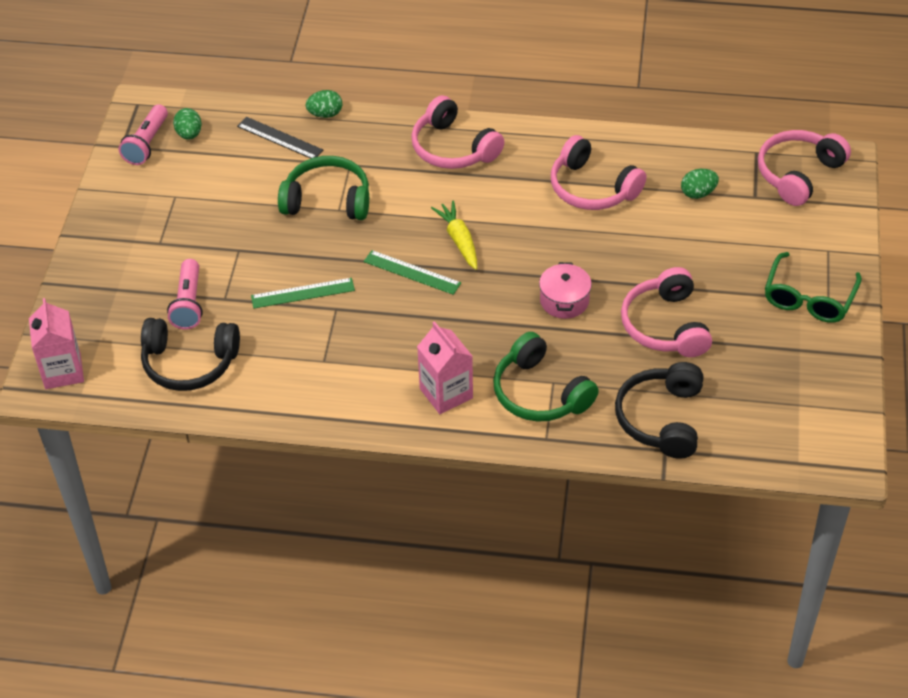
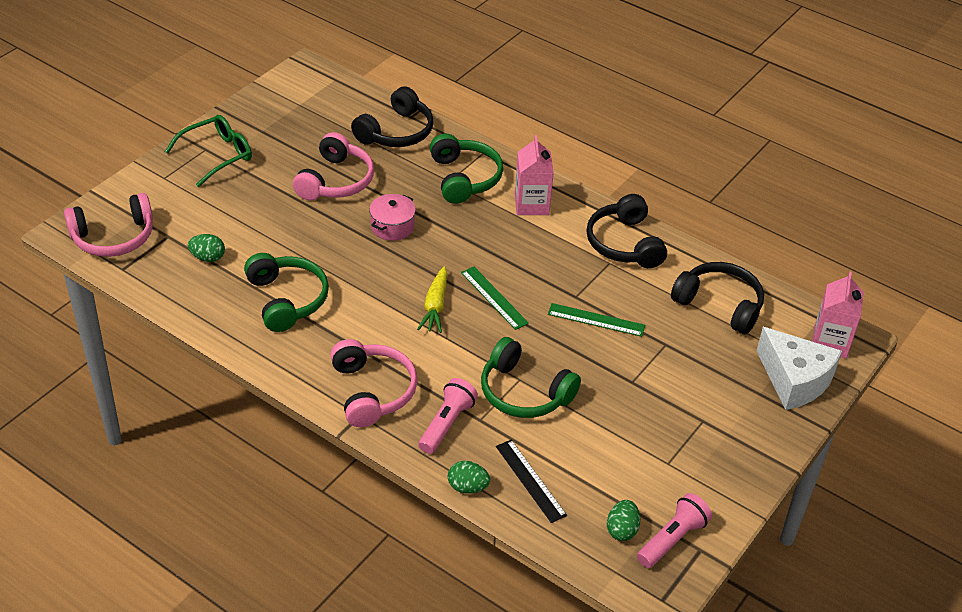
camera: 155 degrees left, 5 degrees down
pink flashlight [167,259,203,329] -> pink flashlight moved to [418,378,478,454]
pink headphones [551,135,646,210] -> green headphones [244,253,329,332]
none -> black headphones [586,194,667,268]
none -> white cheese [757,327,842,410]

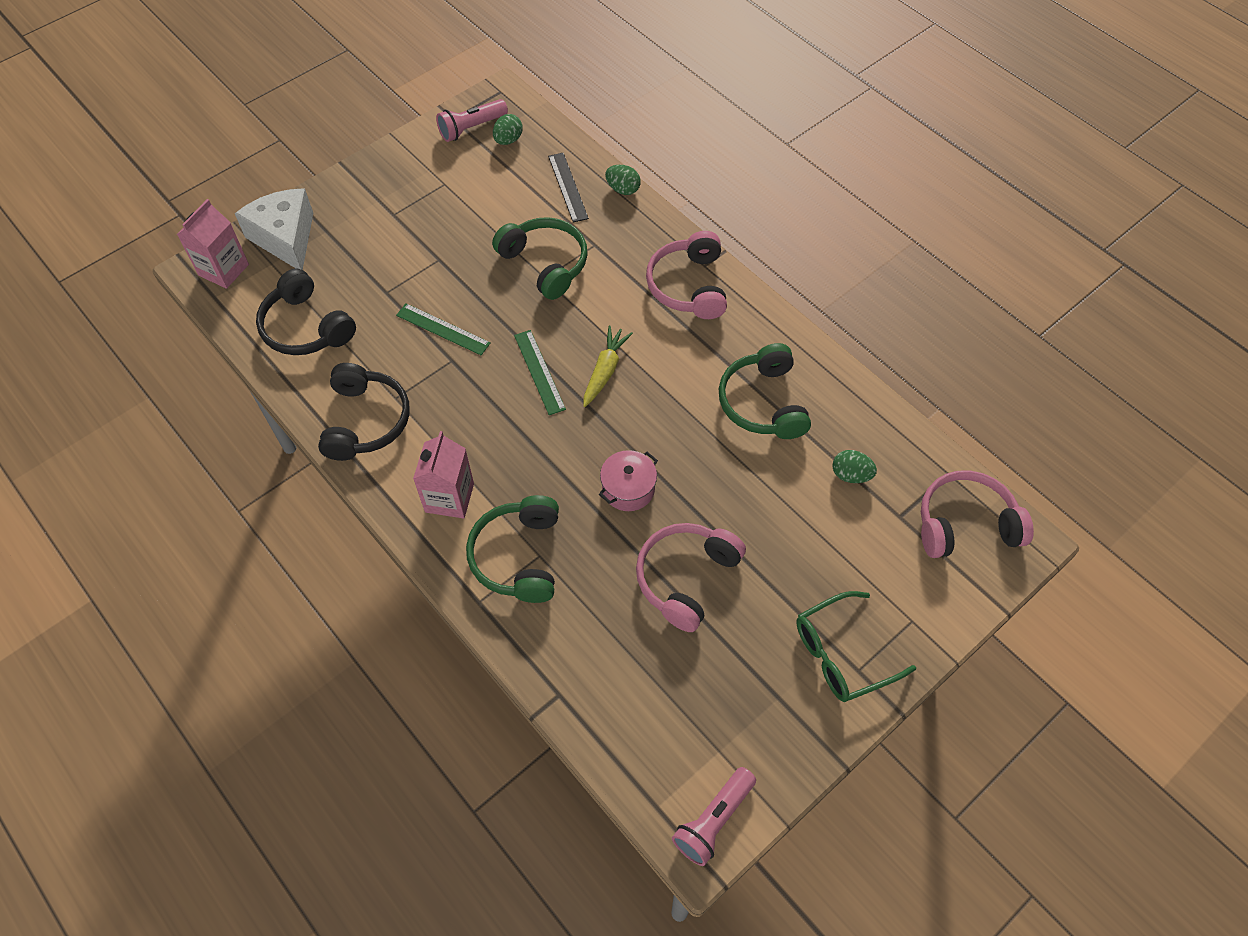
camera: 165 degrees left, 15 degrees up
black headphones [351,86,433,147] -> none
pink flashlight [418,378,478,454] -> pink flashlight moved to [672,767,756,866]

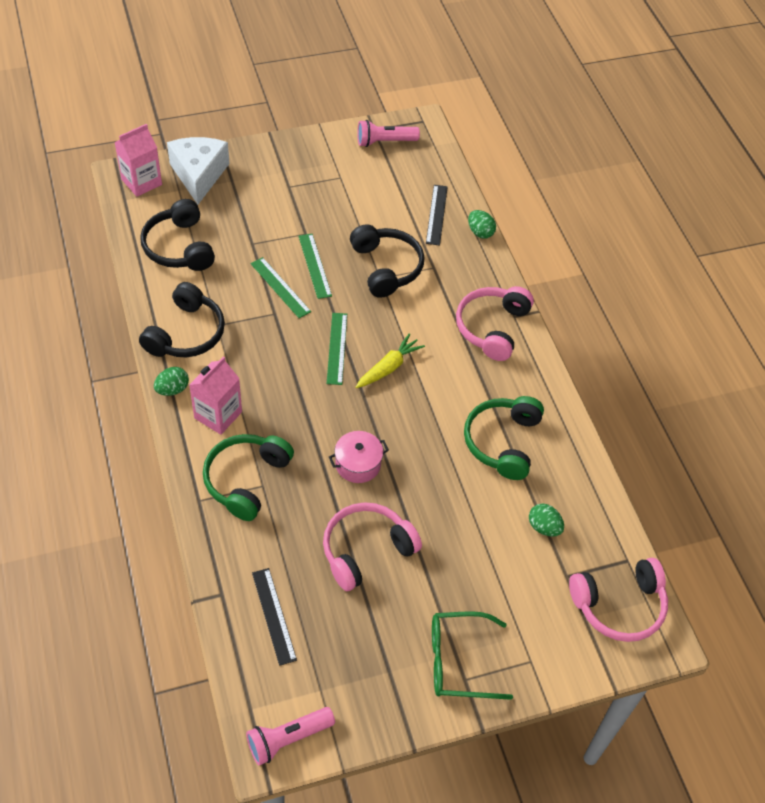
camera: 20 degrees right, 5 degrees down
green headphones [492,217,588,300] -> black headphones [350,224,424,298]
green egg [493,114,523,145] -> green egg moved to [154,367,189,396]
pink headphones [921,471,1034,558] -> pink headphones turned 150 degrees clockwise [569,558,668,642]
none -> black ruler [252,568,297,666]
none -> green ruler [298,234,332,299]

